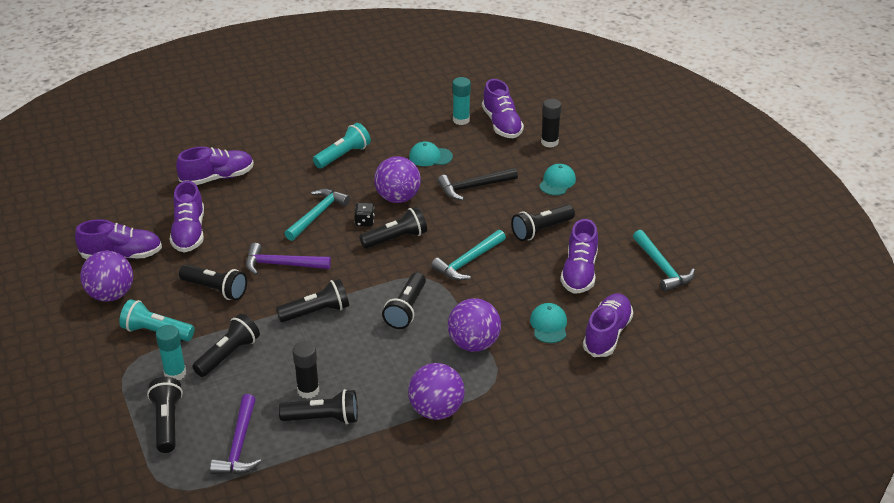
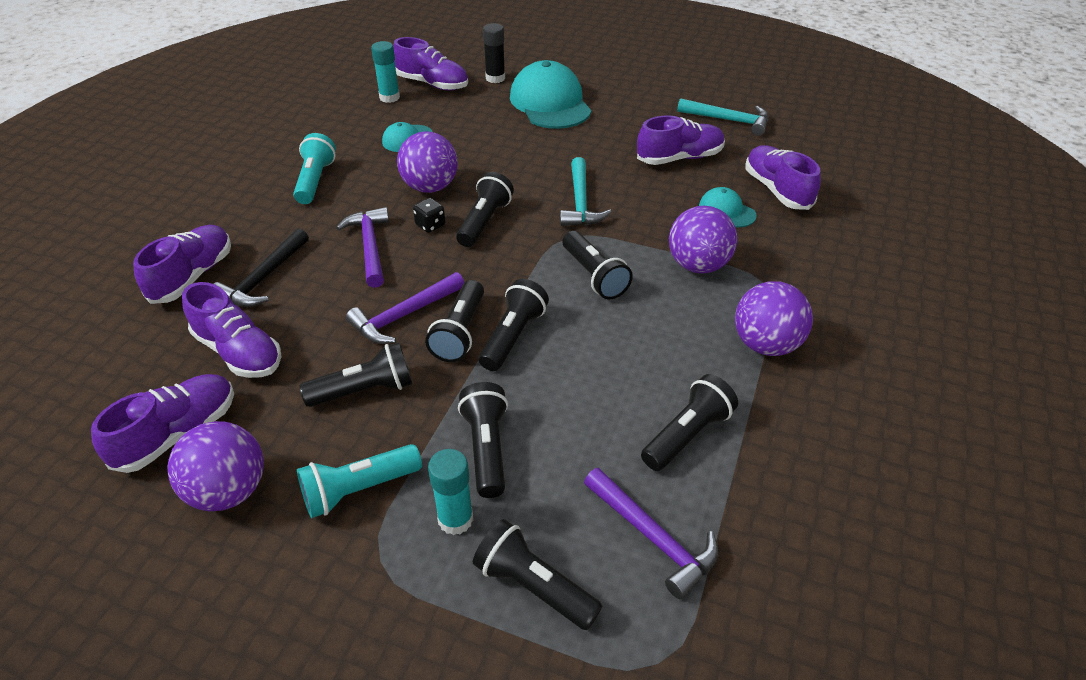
camera: 45 degrees left, 5 degrees up
turquoise hammer [284,189,350,241] -> purple hammer [336,207,389,288]
black glue stick [293,341,319,399] -> none
black hammer [437,168,518,200] -> black hammer moved to [214,228,309,307]
black flashlight [511,205,575,241] -> black flashlight moved to [425,280,484,362]
turquoise cap [539,164,576,195] -> turquoise cap [510,60,592,129], size x2.01
purple shoe [560,219,598,294] -> purple shoe turned 75 degrees counterclockwise [637,116,725,165]

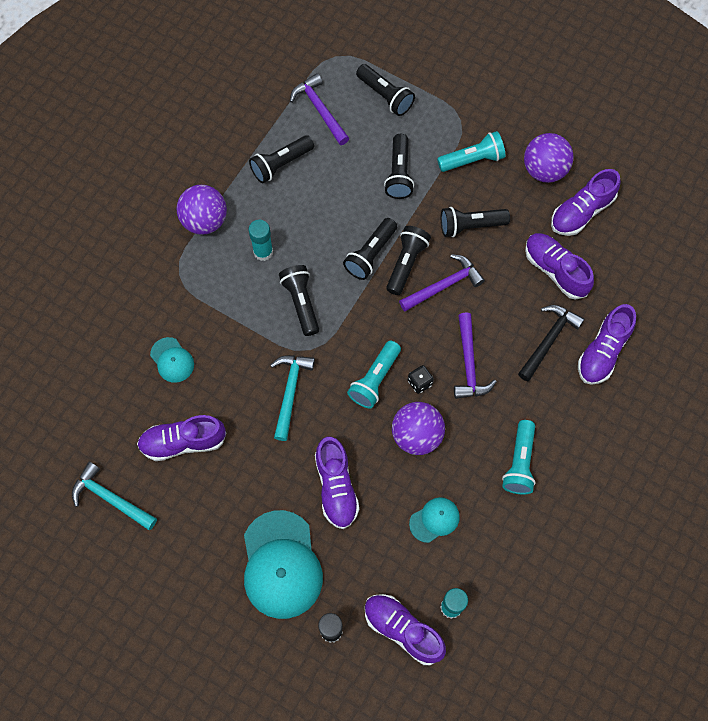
camera: 170 degrees left, 25 degrees up
turquoise glue stick [428,449,473,535] -> turquoise glue stick moved to [249,220,273,261]
black flashlight [456,172,514,247] -> turquoise flashlight [347,341,401,408]
purple ball [669,206,737,274] -> none
purple shoe [745,145,821,210] -> purple shoe moved to [315,437,359,529]

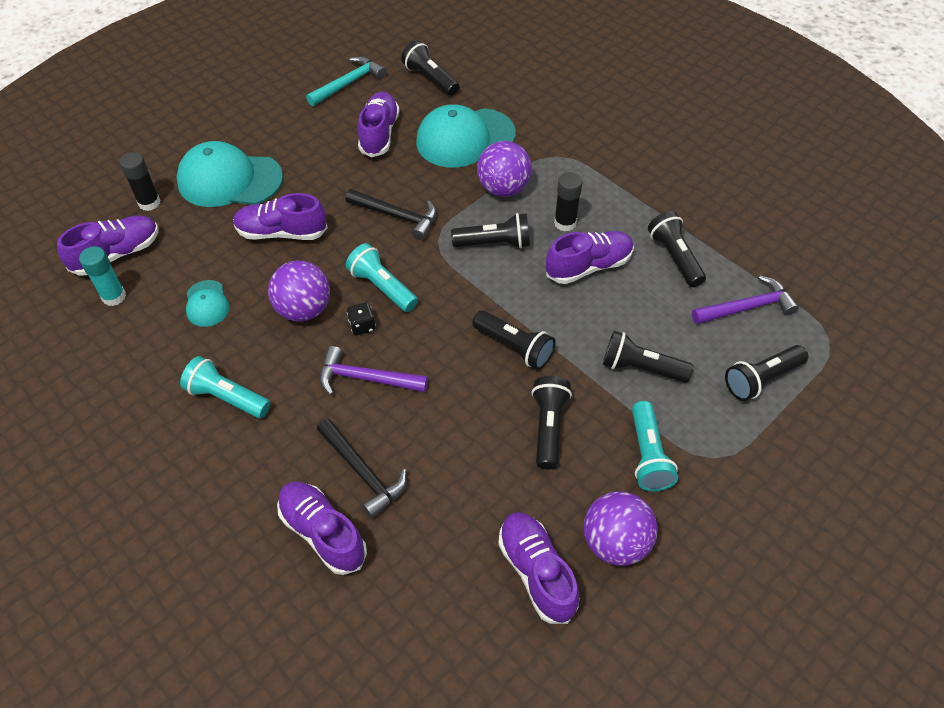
camera: 105 degrees right, 15 degrees down
turquoise cap [150,337,194,383] -> turquoise cap [416,104,516,168], size x2.01
purple ball [177,185,227,235] -> purple ball moved to [477,141,532,197]
turquoise glue stick [249,220,273,261] -> black glue stick [554,172,583,231]
turquoise hammer [270,355,315,441] -> black hammer [346,189,437,240]
black flashlight [343,218,397,280] -> black flashlight moved to [401,40,459,96]
purple hammer [399,254,485,311] -> none
purple shoe [525,233,594,300] -> purple shoe moved to [546,231,634,284]

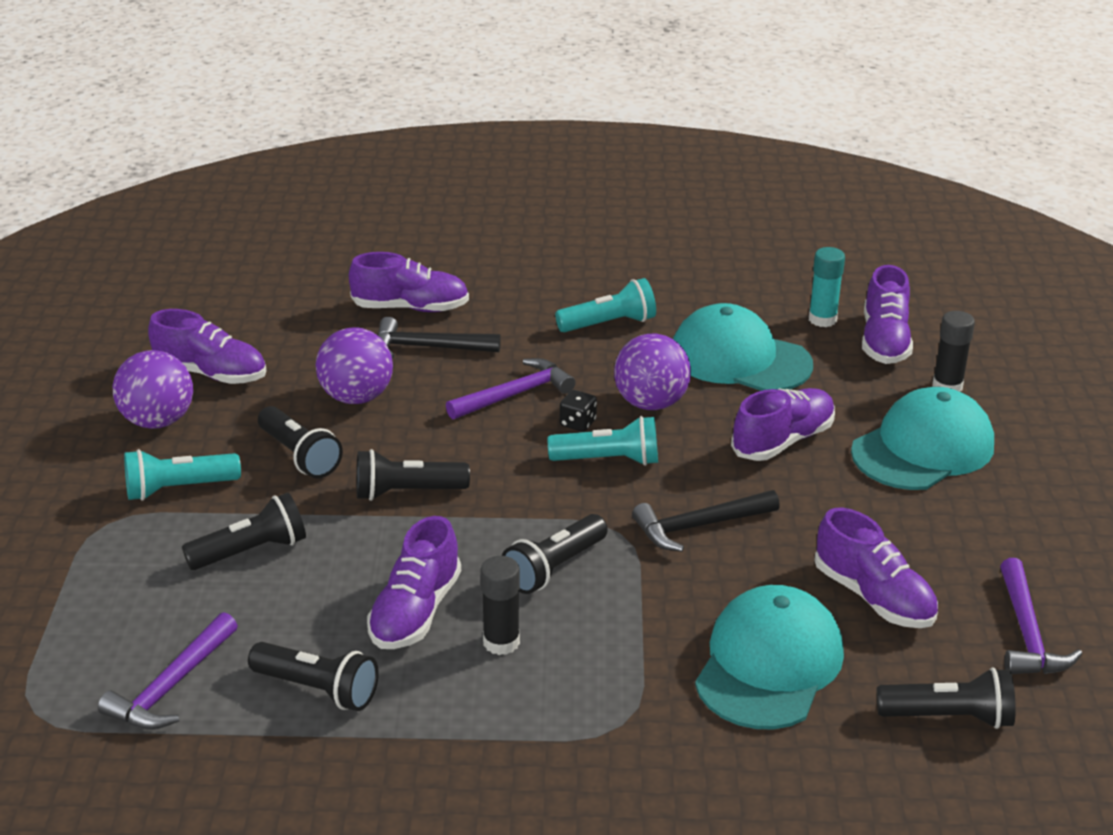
camera: 135 degrees right, 20 degrees down
turquoise cap [186,280,230,327] -> turquoise cap [673,303,813,391], size x2.01
turquoise hammer [306,56,386,106] -> purple hammer [1000,558,1082,674]
purple ball [477,141,532,197] -> purple ball moved to [316,327,393,404]
turquoise flashlight [632,401,678,491] -> turquoise flashlight turned 60 degrees counterclockwise [124,449,241,501]
black flashlight [725,345,808,401] -> none

